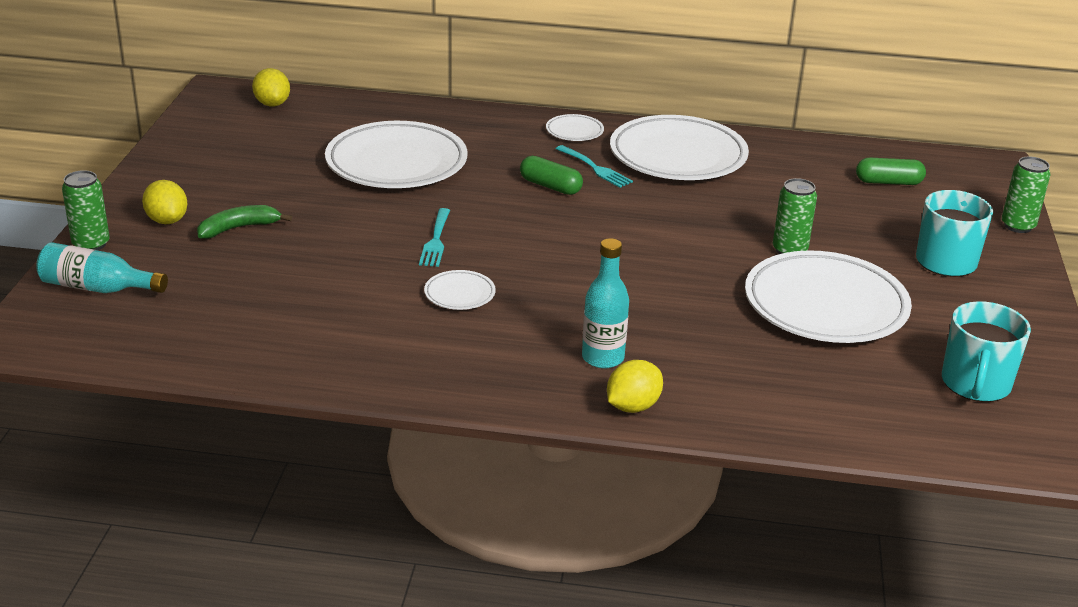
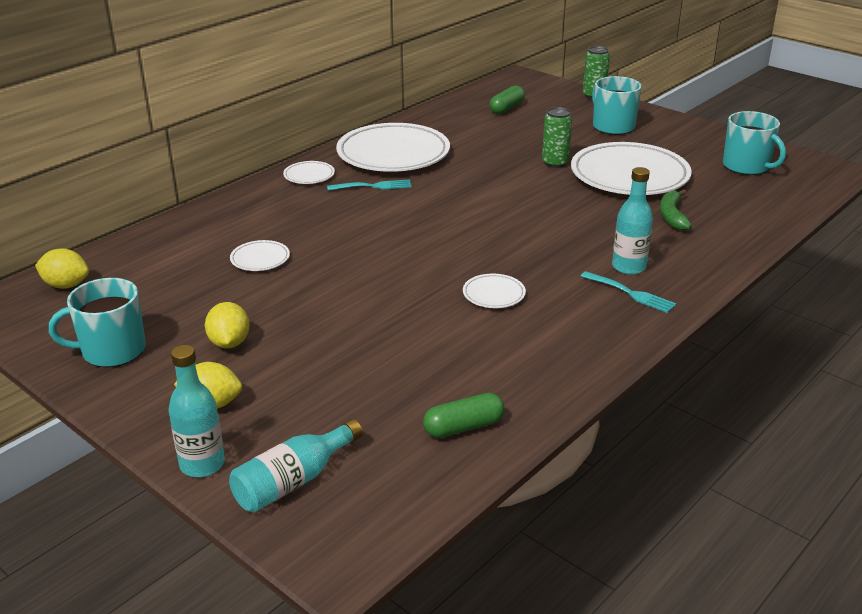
camera: 55 degrees left, 0 degrees up
green can [62,170,110,250] -> turquoise bottle [169,345,225,477]
green banana [197,205,292,239] -> green banana moved to [660,189,692,231]
white plate [325,121,467,188] -> white plate [230,240,290,271], size x0.43
turquoise fork [419,208,450,267] -> turquoise fork moved to [581,271,676,313]
green capsule [520,156,583,195] -> green capsule moved to [423,393,504,438]
yellow lemon [607,360,663,413] -> yellow lemon moved to [205,302,250,348]
none -> turquoise mug [49,278,146,367]

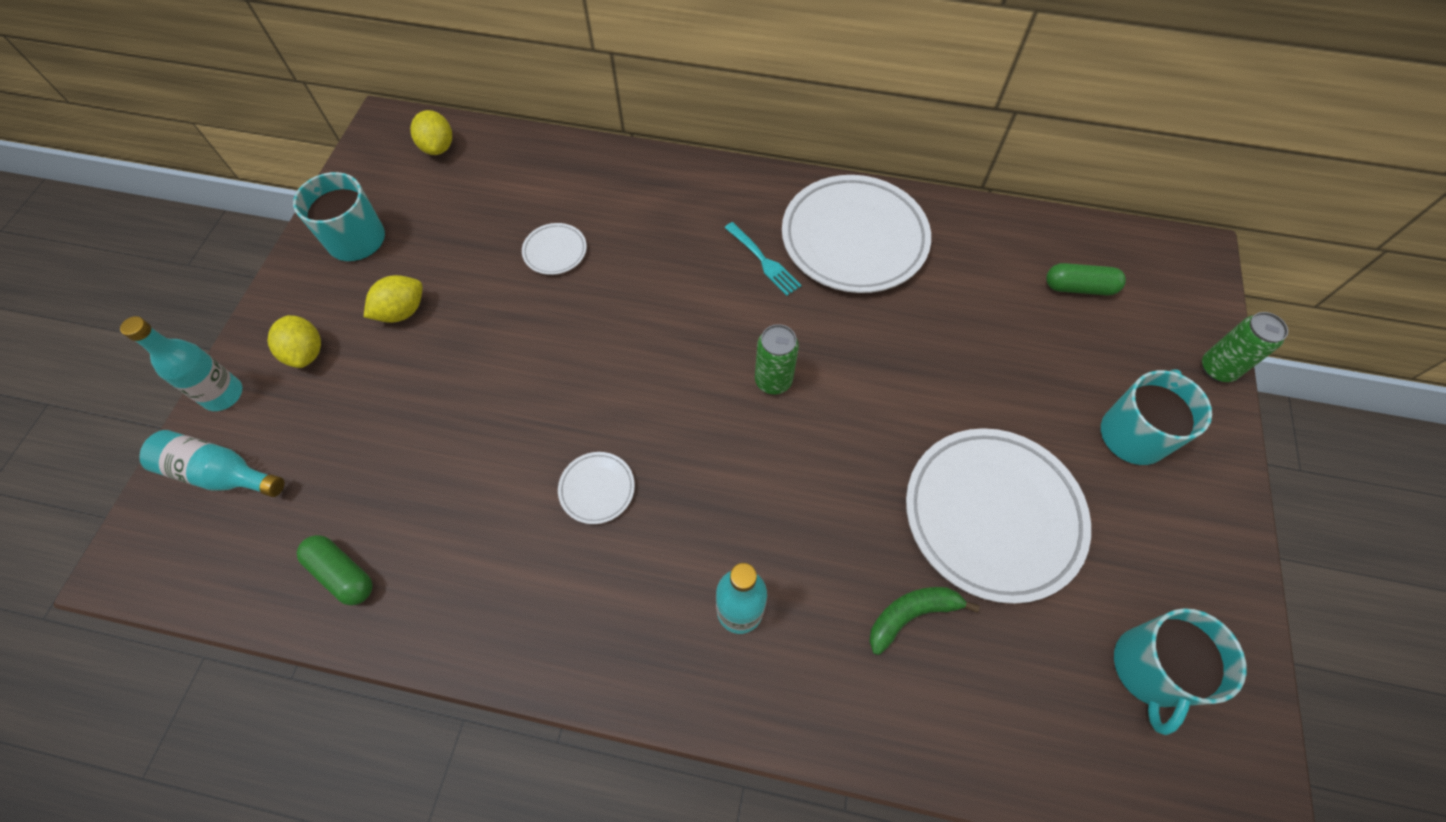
camera: 60 degrees right, 30 degrees up
white plate [283,161,335,184] -> none
green can [542,107,572,168] -> green can moved to [755,324,799,394]
turquoise fork [581,271,676,313] -> none

